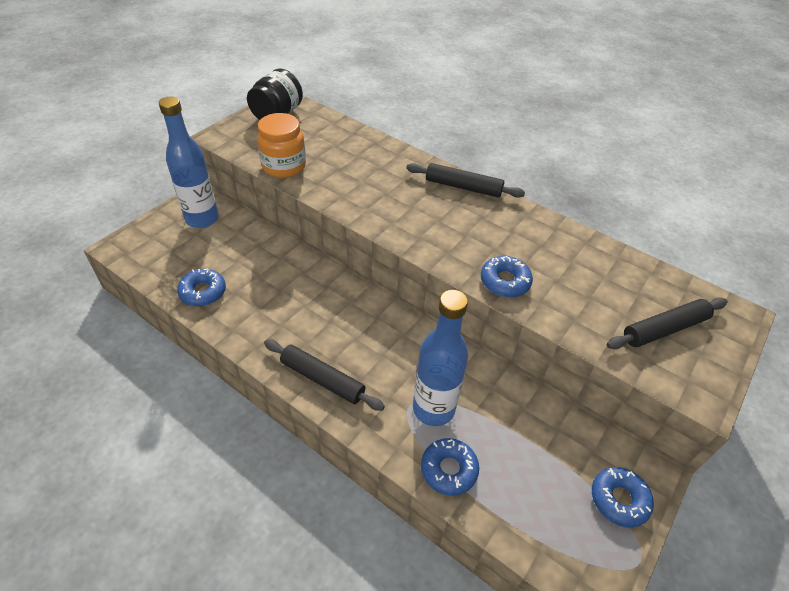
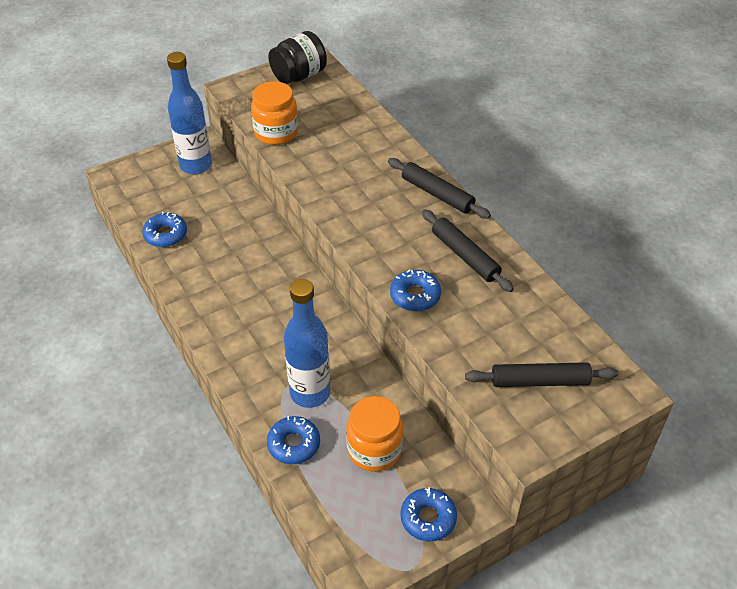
camera: 25 degrees right, 0 degrees up
black rolling pin [264,340,385,411] -> black rolling pin moved to [422,209,514,292]
none -> orange jar [346,396,403,472]

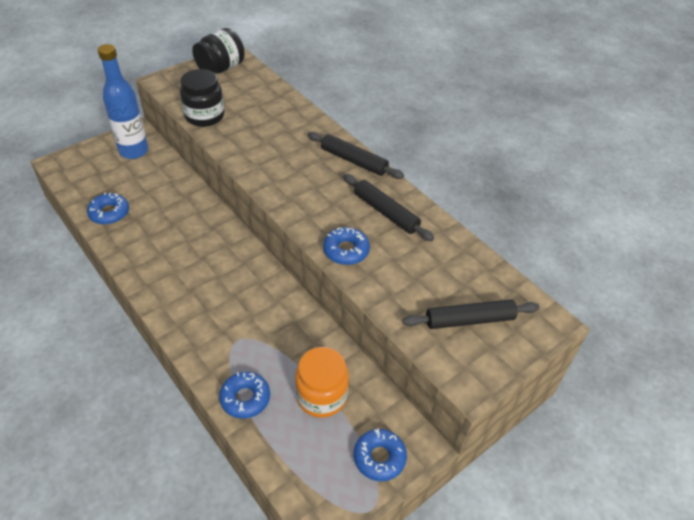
camera: 10 degrees left, 0 degrees up
orange jar [251,81,298,145] -> black jar [180,69,224,127]
blue bottle [284,279,330,408] -> none

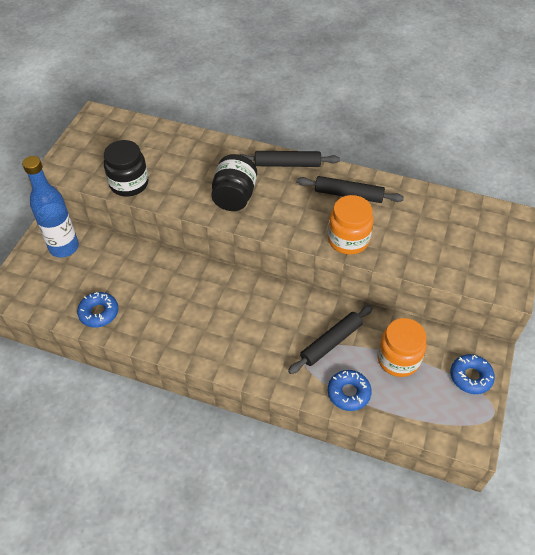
camera: 30 degrees left, 5 degrees up
black jar [192,28,245,73] -> black jar moved to [211,154,257,211]
blue donut [323,227,370,265] -> orange jar [328,195,373,255]
black rolling pin [402,299,539,329] -> black rolling pin moved to [288,305,373,374]

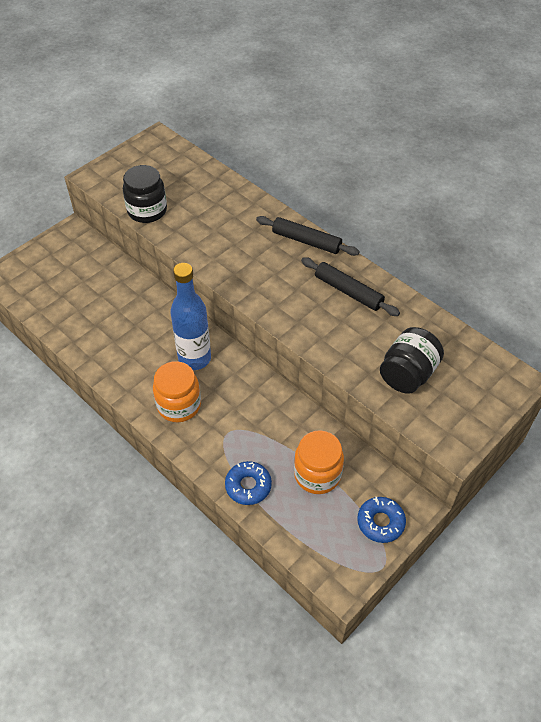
camera: 25 degrees right, 0 degrees up
blue bottle [22,156,79,258] -> blue bottle moved to [170,263,211,370]
blue donut [77,292,118,328] -> none
black jar [211,154,257,211] -> black jar moved to [380,327,444,394]
black rolling pin [288,305,373,374] -> none
orange jar [328,195,373,255] -> orange jar moved to [153,361,201,422]

